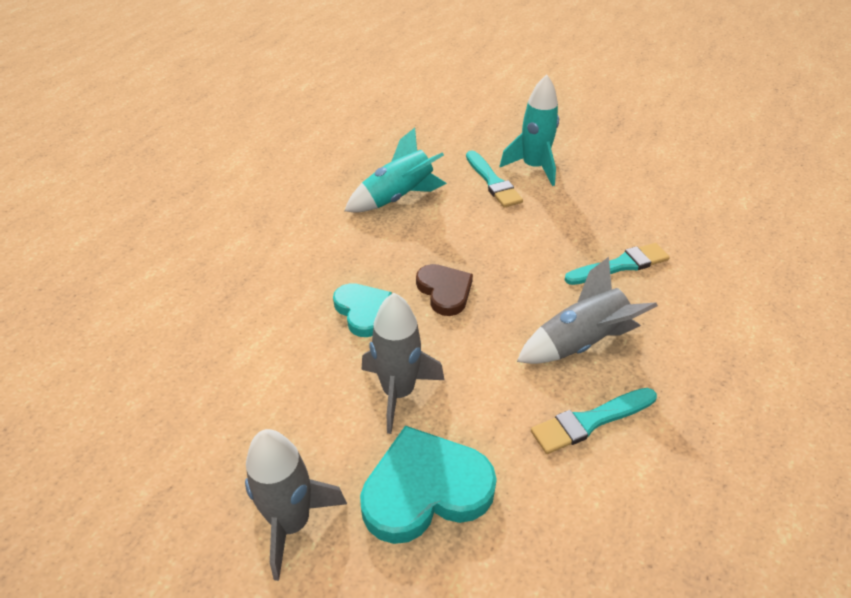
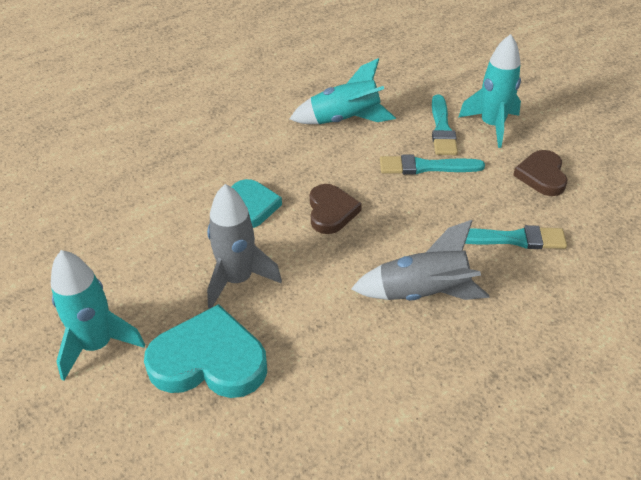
camera: 25 degrees right, 0 degrees up
grey rocket [245,429,347,581] -> turquoise rocket [51,250,145,381]
turquoise brush [531,388,657,454] -> turquoise brush moved to [380,155,485,175]
none -> brown heart [513,150,567,196]

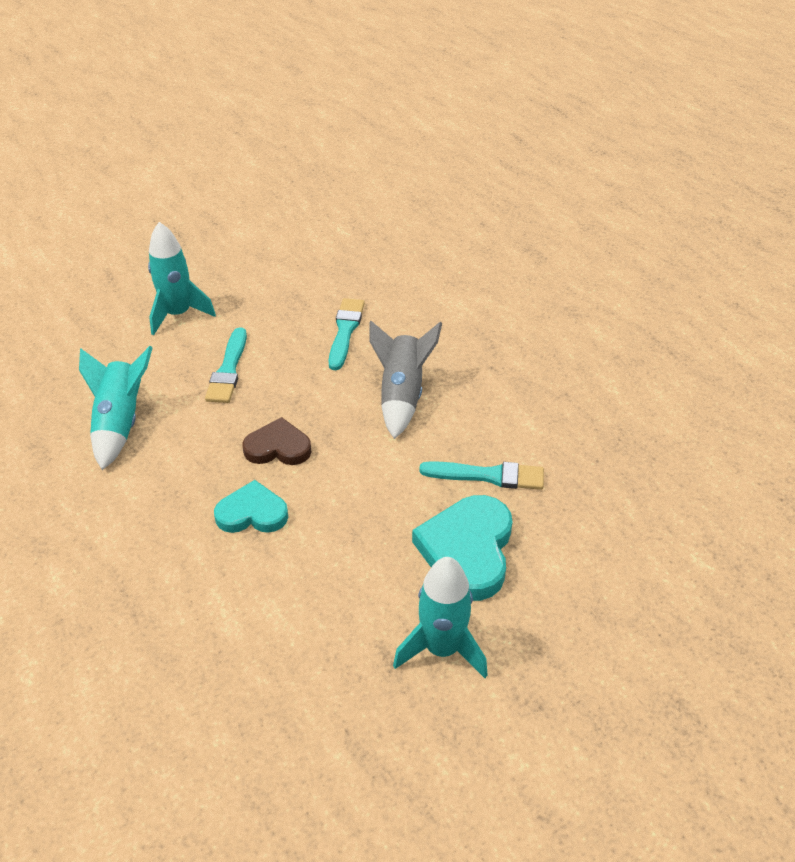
camera: 85 degrees left, 0 degrees up
grey rocket [207,184,282,309] -> none
turquoise brush [432,94,458,155] -> turquoise brush moved to [419,461,544,490]
brown heart [513,150,567,196] -> none

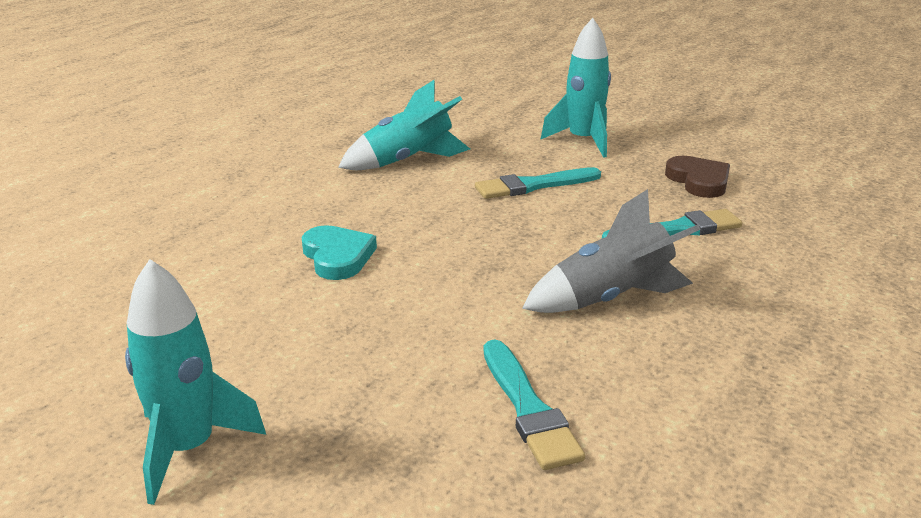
camera: 65 degrees right, 15 degrees down
brown heart [242,417,312,465] -> brown heart moved to [665,156,730,198]
turquoise heart [412,495,513,601] -> none

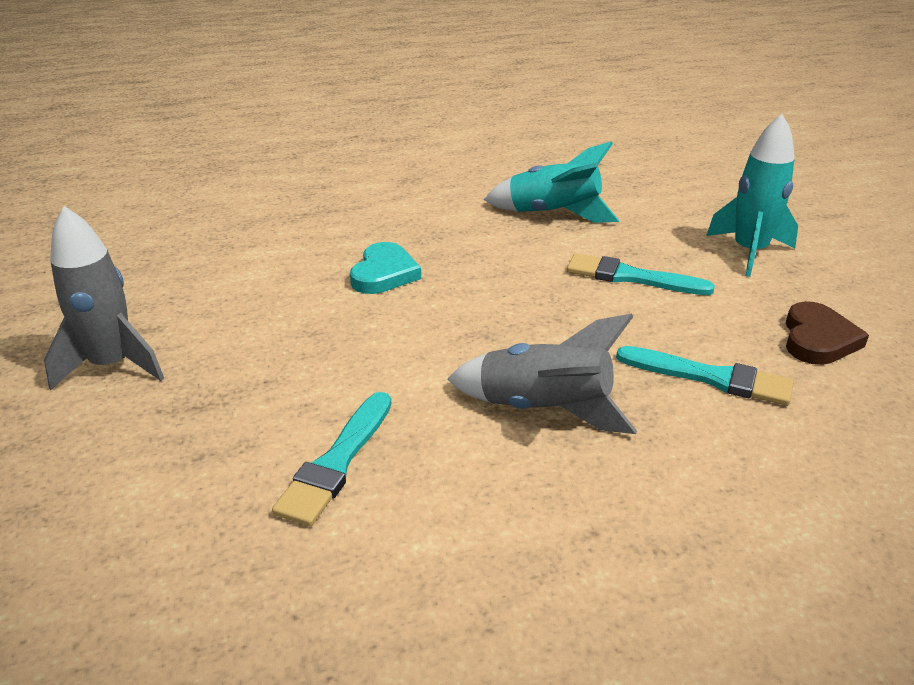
camera: 40 degrees right, 5 degrees up
turquoise rocket [125,259,266,505] -> grey rocket [44,206,164,390]

